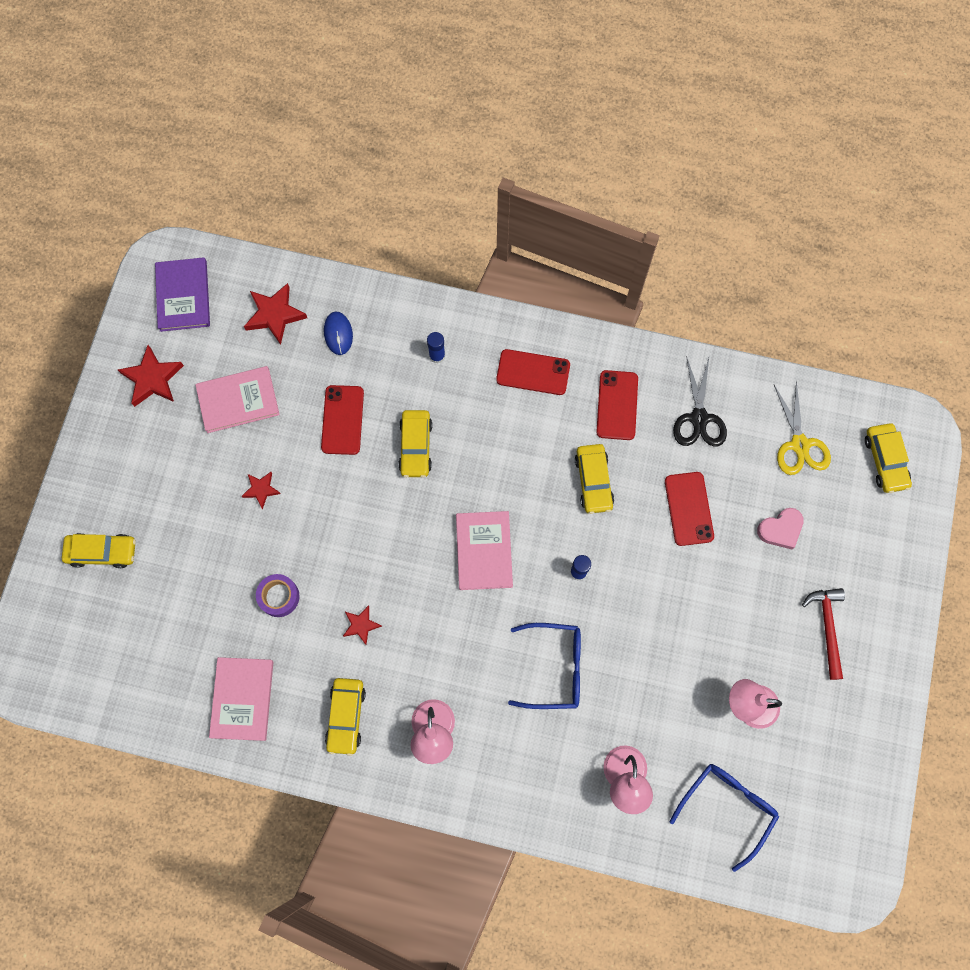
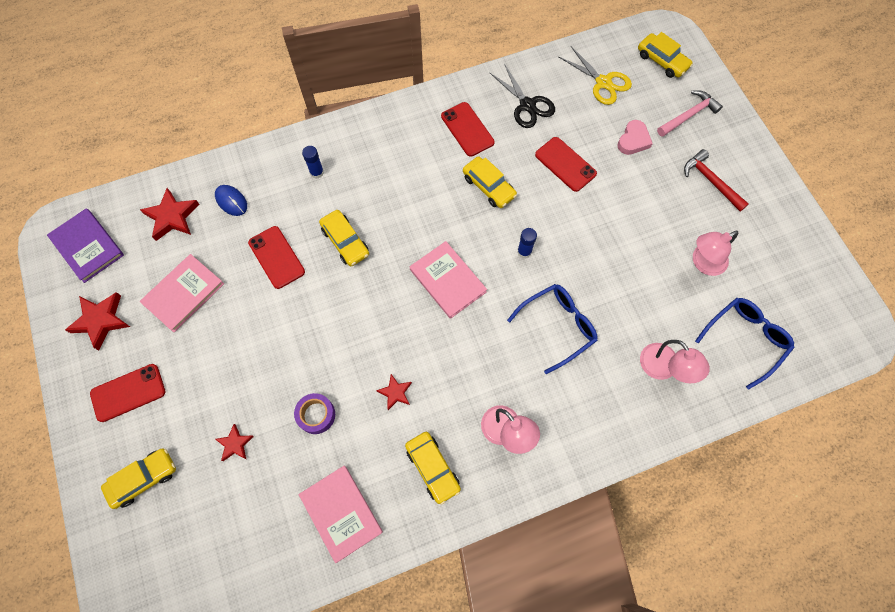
camera: 35 degrees left, 5 degrees down
red star [241,472,281,509] -> red star moved to [215,424,254,461]
red phone [496,349,570,395] -> red phone moved to [90,364,165,422]
blue glasses [669,764,779,872] -> blue glasses turned 45 degrees clockwise [695,298,794,390]
none -> pink hammer [657,90,723,137]

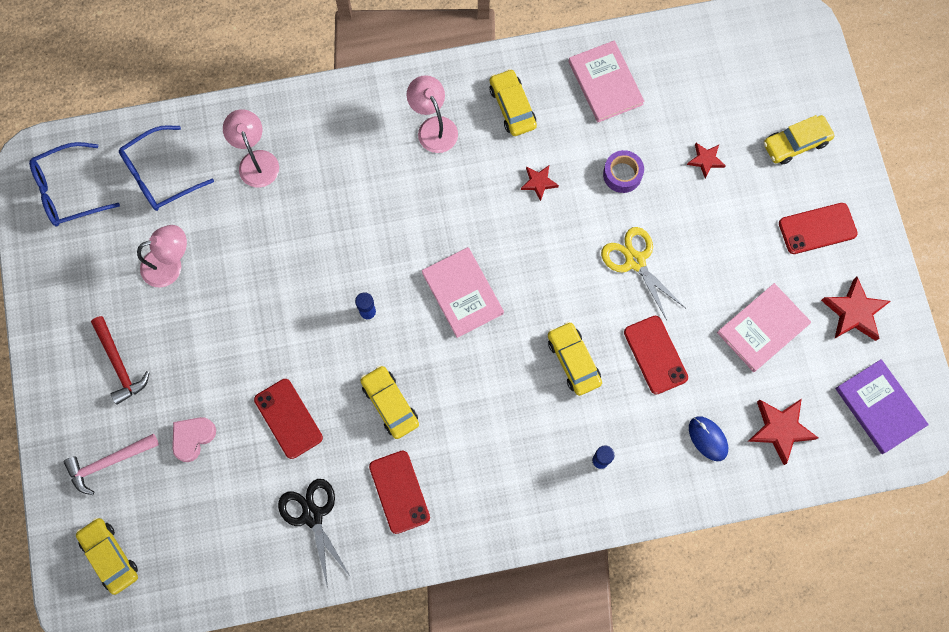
camera: 170 degrees left, 5 degrees up
blue glasses [507,284,598,374] -> blue glasses moved to [29,142,120,226]
yellow scissors [559,46,632,105] -> yellow scissors moved to [601,227,685,320]

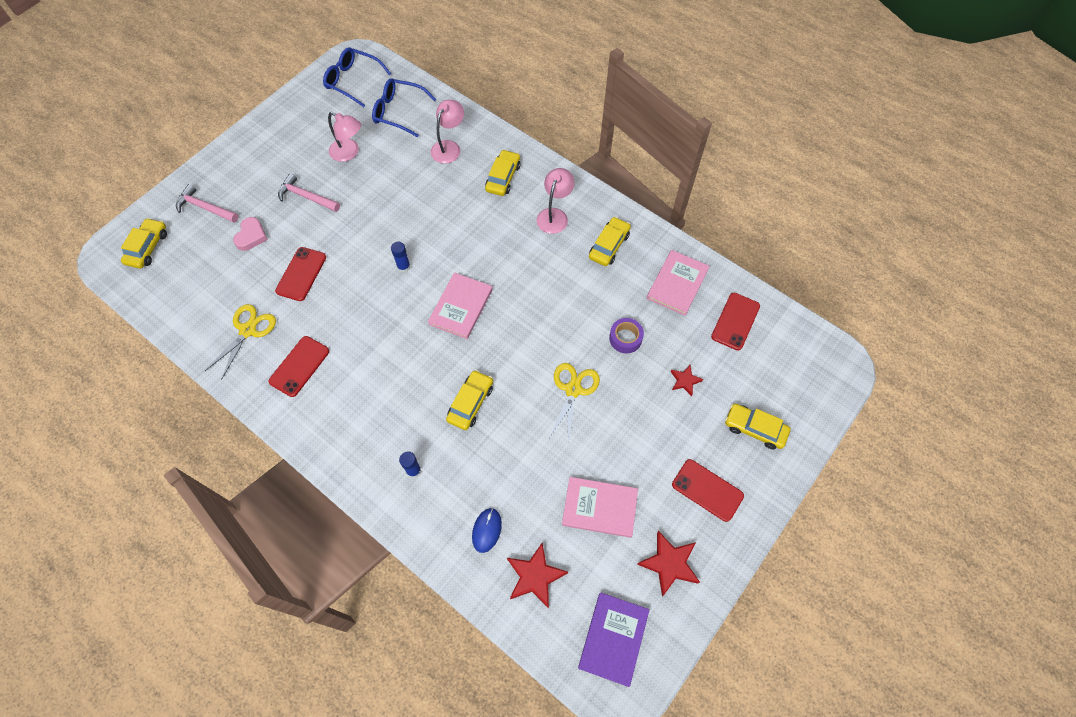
camera: 50 degrees right, 10 degrees down
red hammer [91,316,150,405] -> none
pink heart [172,417,216,462] -> pink heart turned 105 degrees clockwise [233,217,268,251]
black scissors [278,479,350,589] -> yellow scissors [205,304,276,380]
yellow car [360,365,419,439] -> yellow car moved to [485,150,521,196]
red star [521,166,559,201] -> none
red phone [624,316,688,395] -> red phone moved to [711,293,760,350]
none -> pink hammer [278,173,340,212]

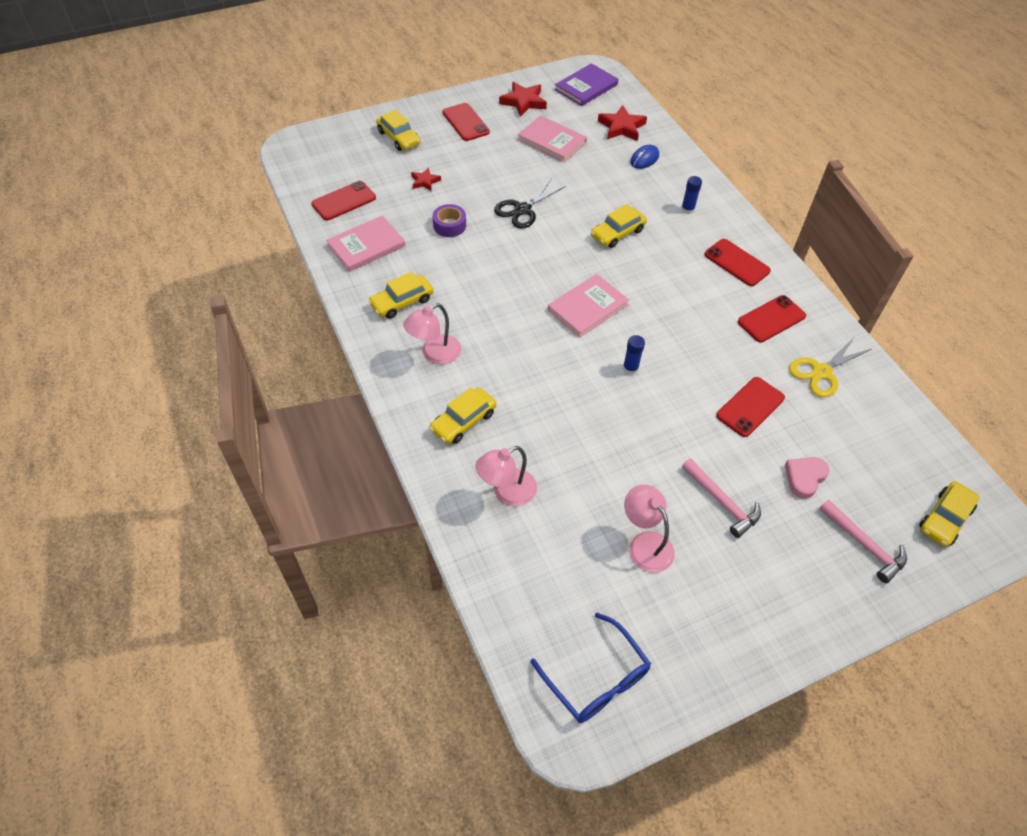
camera: 155 degrees left, 10 degrees down
blue glasses [372,79,436,137] -> none
yellow scissors [548,363,600,445] -> black scissors [494,178,566,229]
none -> red phone [704,239,771,286]

